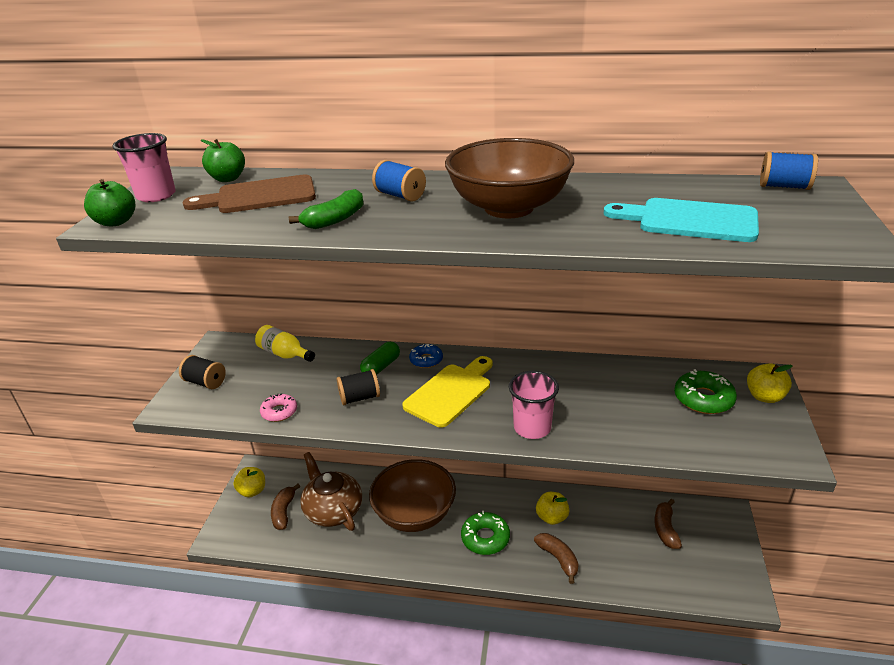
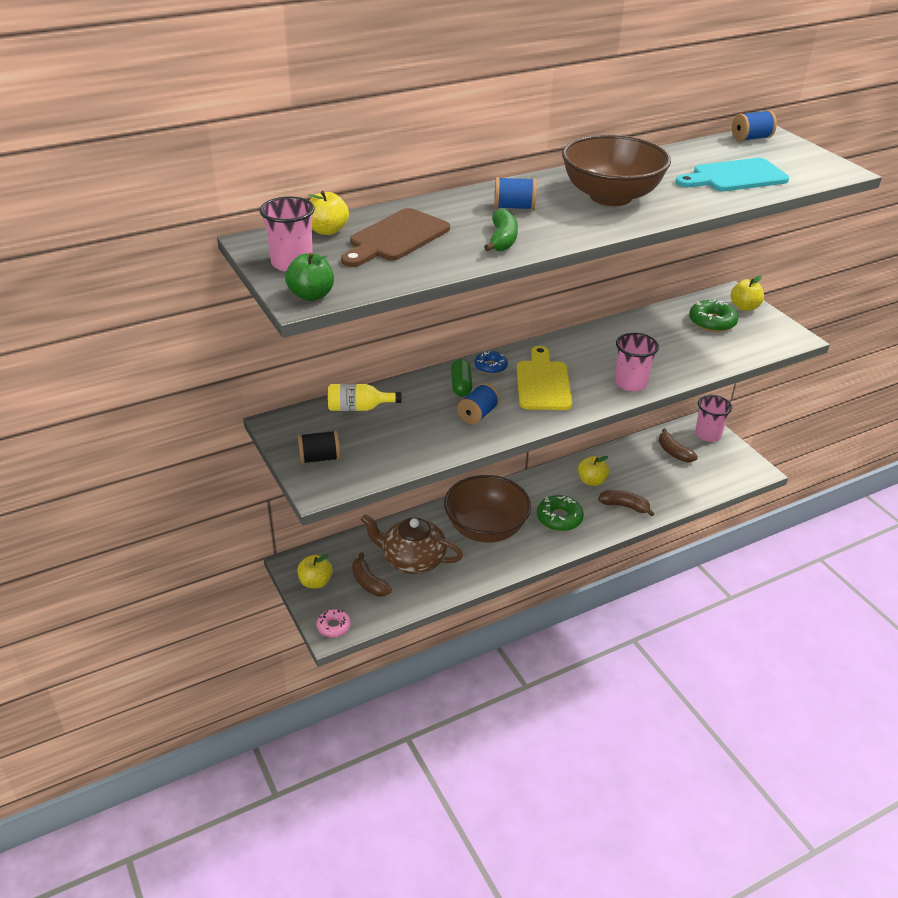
camera: 40 degrees left, 5 degrees up
green apple [201,139,245,182] -> yellow apple [309,191,349,235]
pink donut [260,393,297,422] -> pink donut moved to [317,609,351,638]
black spool [337,369,380,405] -> blue spool [457,383,500,425]
none -> pink cup [695,395,732,442]

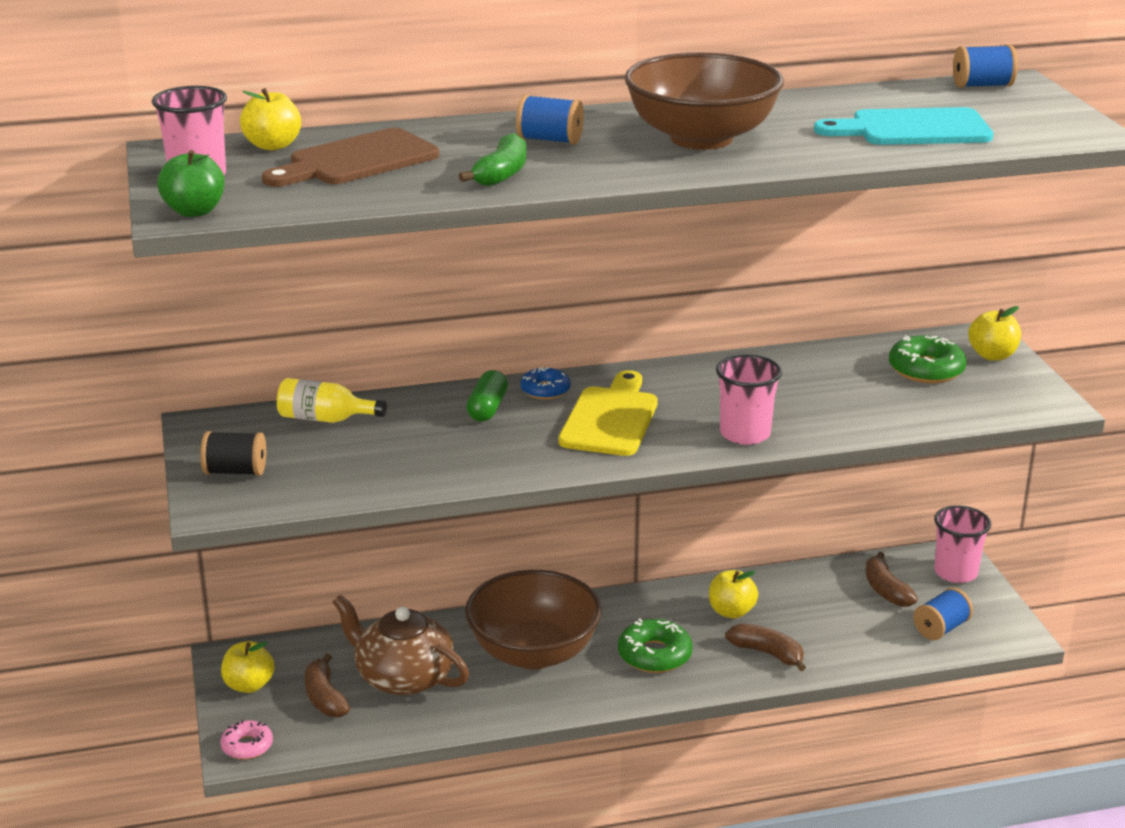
camera: 15 degrees right, 10 degrees down
blue spool [457,383,500,425] -> blue spool moved to [913,588,973,640]

